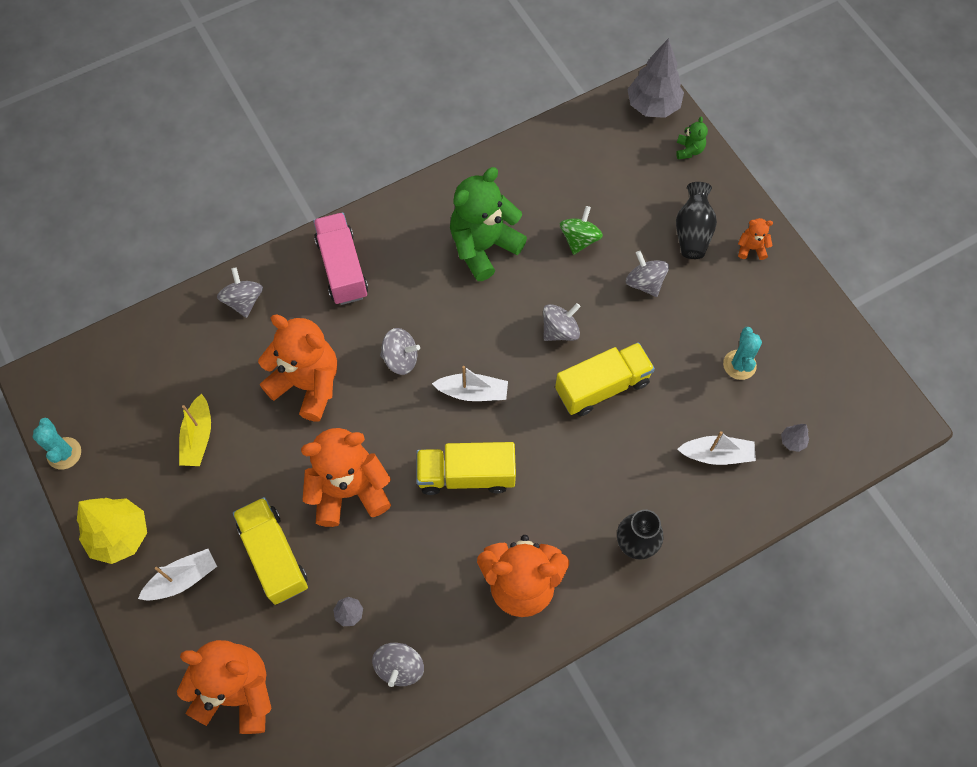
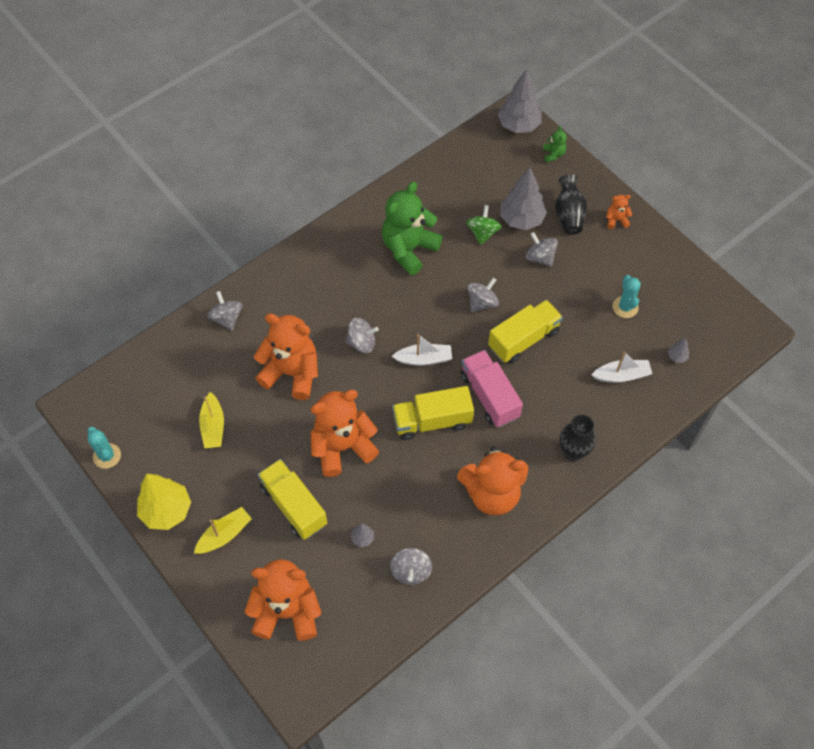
camera: 10 degrees left, 5 degrees down
white boat [138,549,217,601] -> yellow boat [194,507,252,554]
pink truck [313,213,368,305] -> pink truck moved to [461,350,523,427]
none -> grey tree [500,167,547,230]

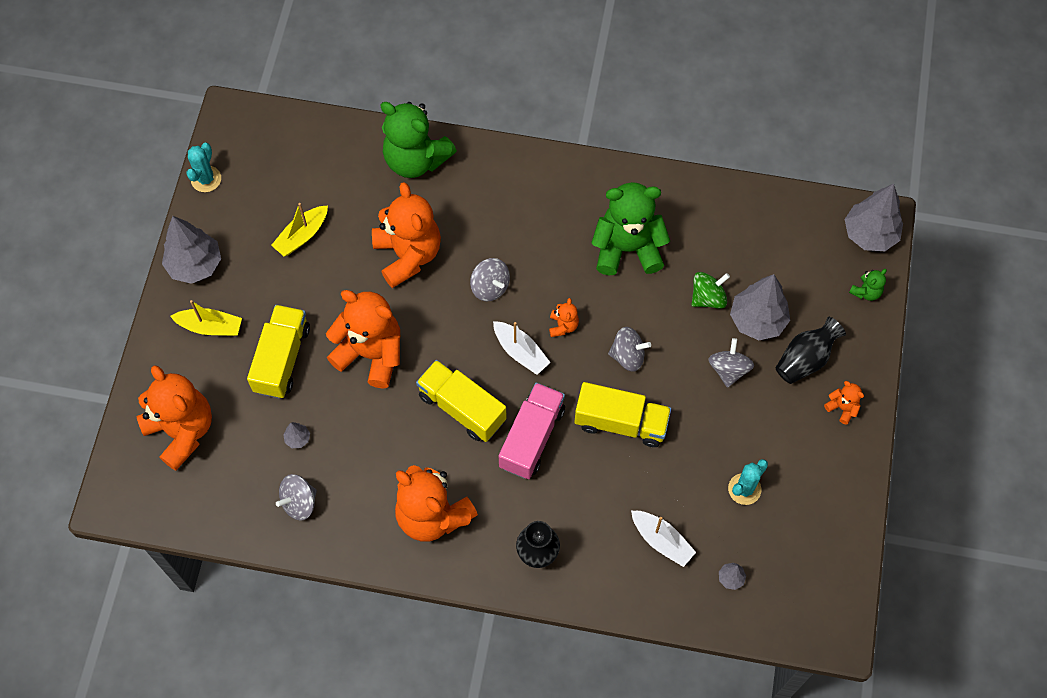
camera: 50 degrees right, 5 degrees up
yellow tree [137,474,191,530] -> grey tree [162,216,221,284]
grey spinning top [207,291,243,330] -> green teddy bear [381,102,457,178]
none -> orange teddy bear [549,298,579,337]

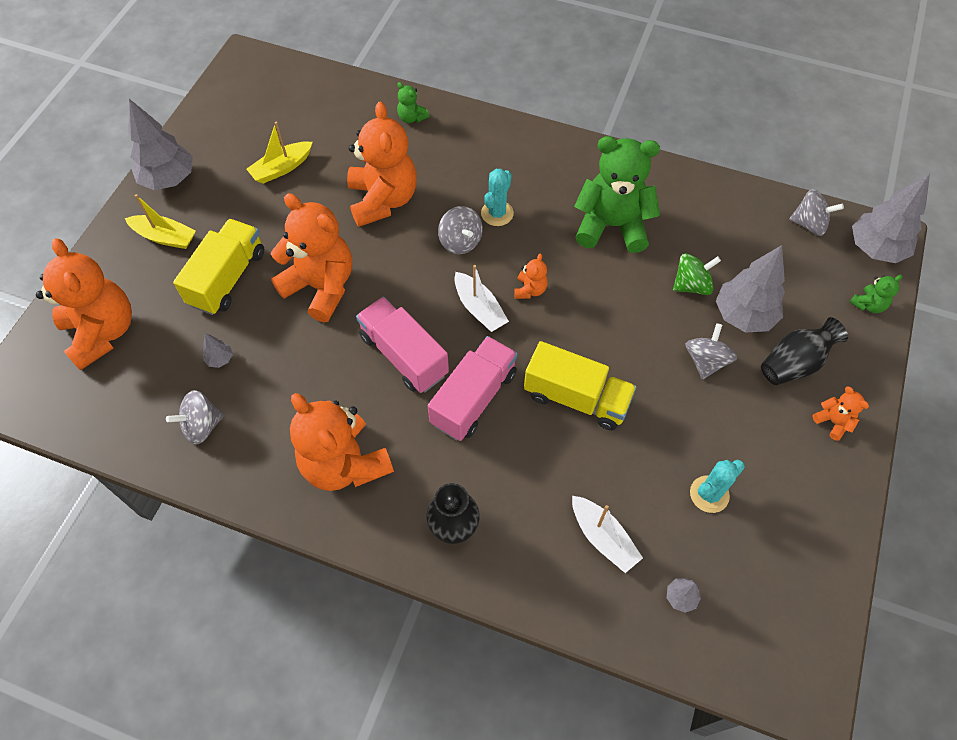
camera: 10 degrees right, 5 degrees down
turquoise cactus [186,143,221,192] -> turquoise cactus moved to [481,169,514,226]
green teddy bear [381,102,457,178] -> green teddy bear [397,82,429,123], size x0.43
yellow truck [416,360,507,442] -> pink truck [356,297,449,393]
grey spinning top [608,327,651,372] -> grey spinning top moved to [789,189,844,236]

